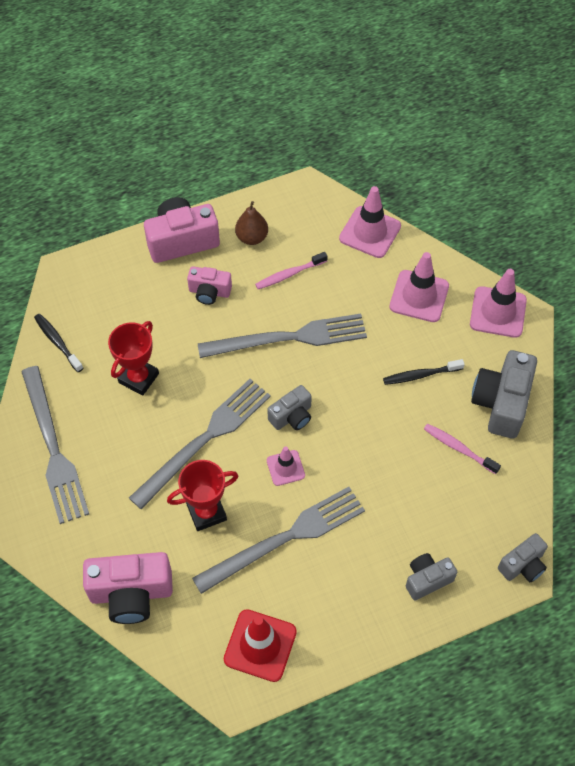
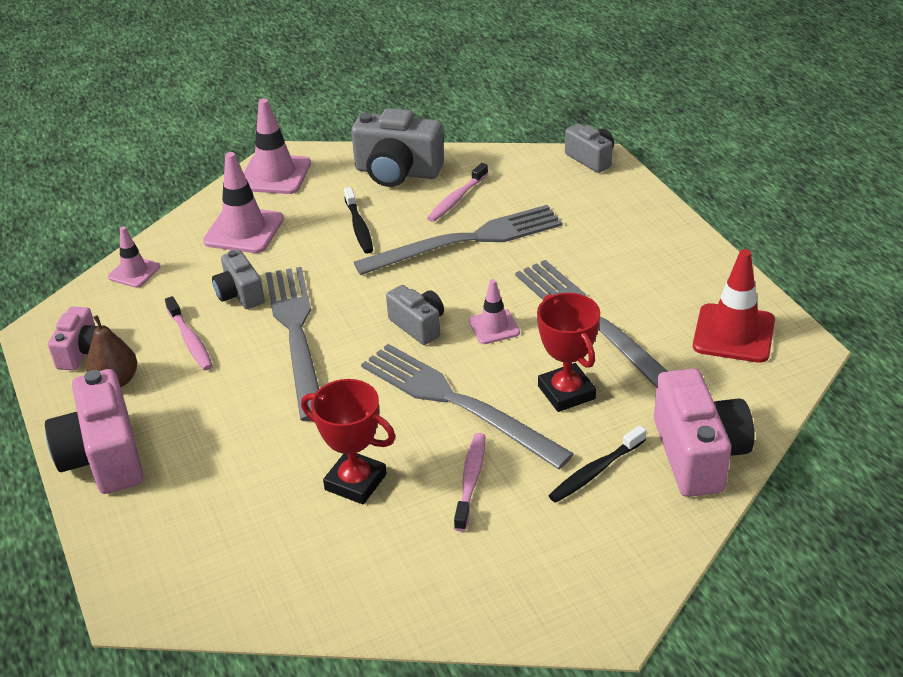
camera: 90 degrees left, 20 degrees down
grey fork [21,366,89,524] -> grey fork moved to [354,205,563,275]
black toothbrush [34,314,84,372] -> black toothbrush moved to [548,425,647,503]
pink camera [187,266,232,305] -> pink camera moved to [48,307,98,370]
pink traffic cone [339,186,401,258] -> pink traffic cone [108,226,160,288], size x0.59
grey camera [406,553,457,601] -> grey camera moved to [212,250,265,309]
none -> pink toothbrush [454,433,485,532]

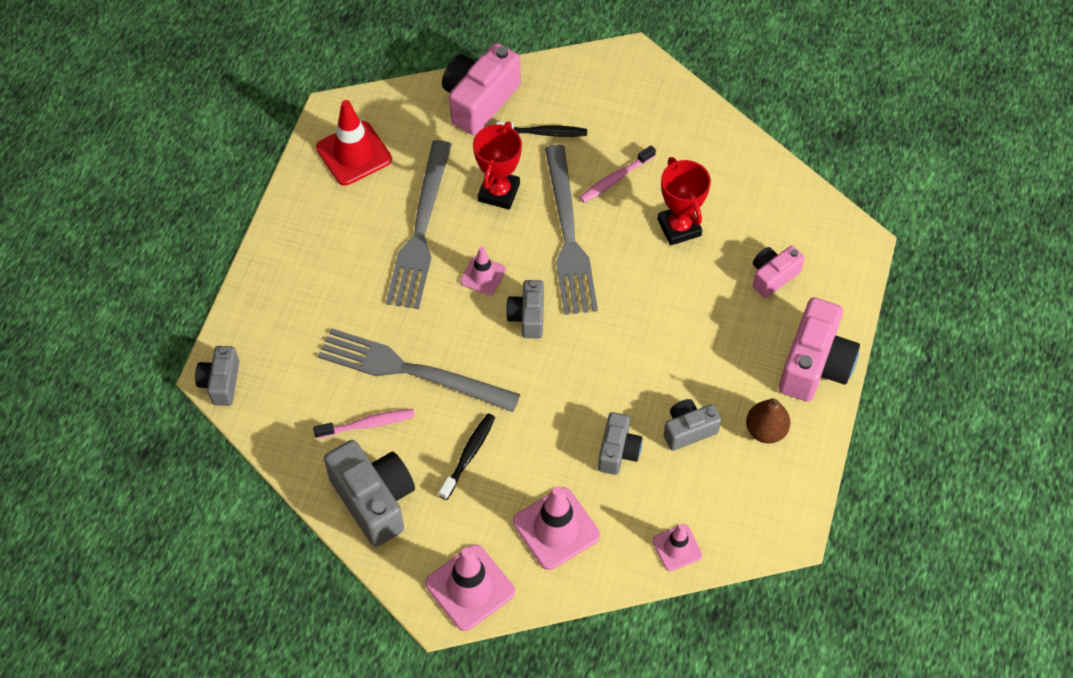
camera: 140 degrees left, 20 degrees up
pink camera [48,307,98,370] -> pink camera moved to [753,246,805,298]
pink toothbrush [165,296,213,370] -> grey camera [664,399,721,451]
grey fork [266,267,319,421] -> none

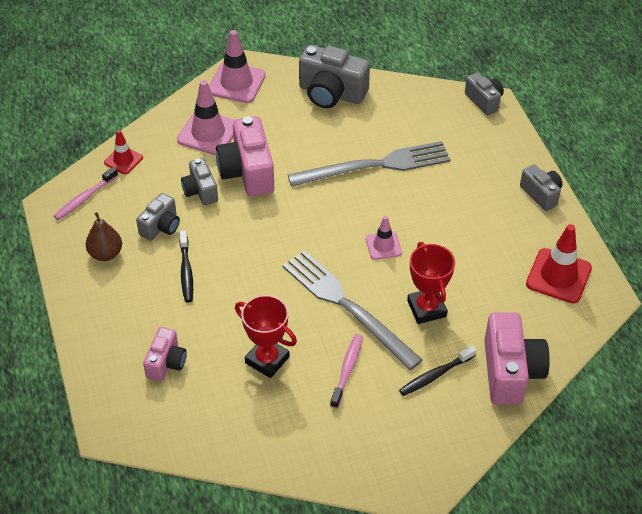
camera: 145 degrees right, 10 degrees down
pink toothbrush [313,409,415,439] -> pink toothbrush moved to [54,167,118,220]
grey fork [386,140,452,309] -> none
black toothbrush [439,414,495,500] -> black toothbrush moved to [179,231,193,302]
grey camera [506,280,544,338] -> grey camera moved to [520,164,562,211]
pink traffic cone [652,524,702,571] -> red traffic cone [104,130,143,174]
pink camera [779,297,860,402] -> pink camera moved to [216,116,274,197]

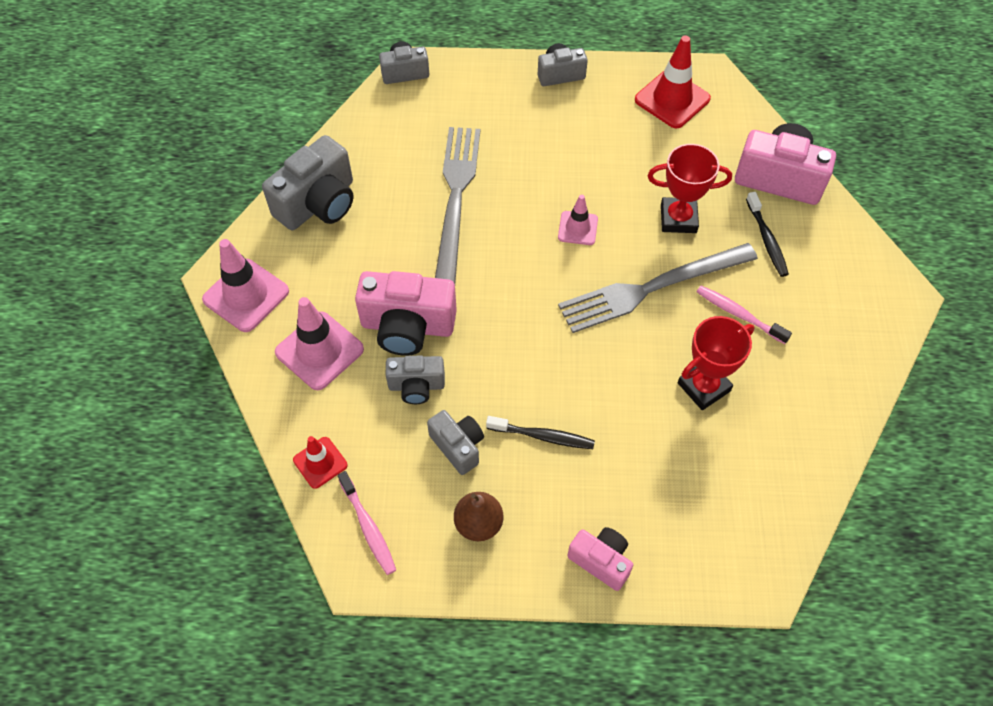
camera: 70 degrees left, 10 degrees up
pink camera [143,327,187,381] -> pink camera moved to [567,527,633,591]

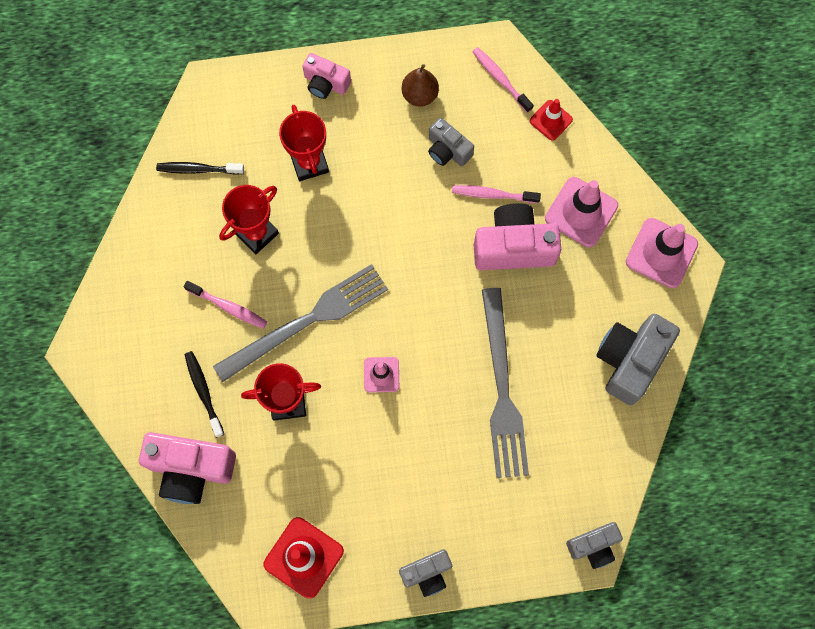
camera: 170 degrees right, 15 degrees up
grey camera [386,356,445,404] -> pink toothbrush [452,185,541,203]
black toothbrush [486,416,595,449] -> black toothbrush moved to [156,162,244,175]
none -> red trophy [279,105,329,181]

